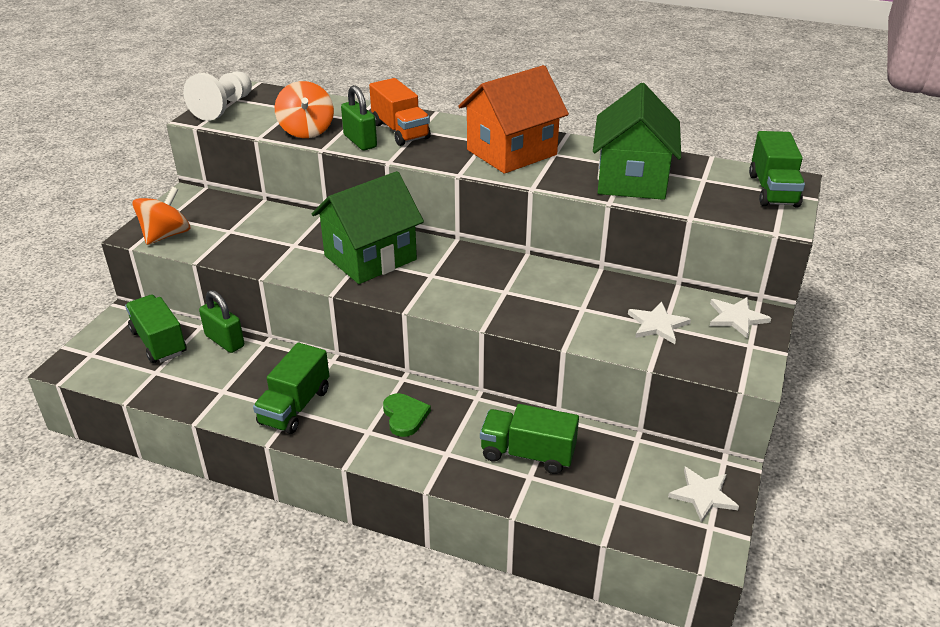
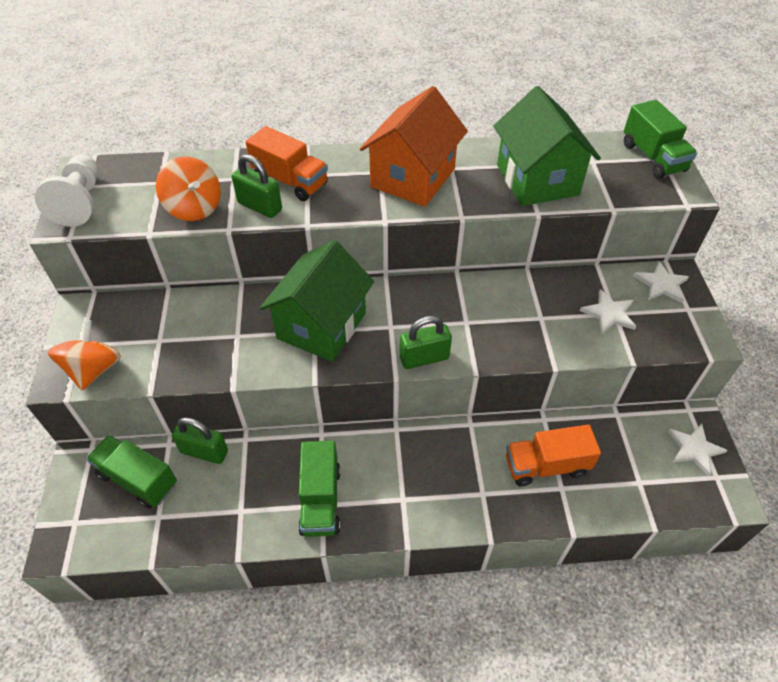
camera: 25 degrees left, 15 degrees up
green heart [383,393,431,437] -> none
green truck [480,404,579,474] -> orange truck [506,425,601,487]
none -> green padlock [400,316,452,369]

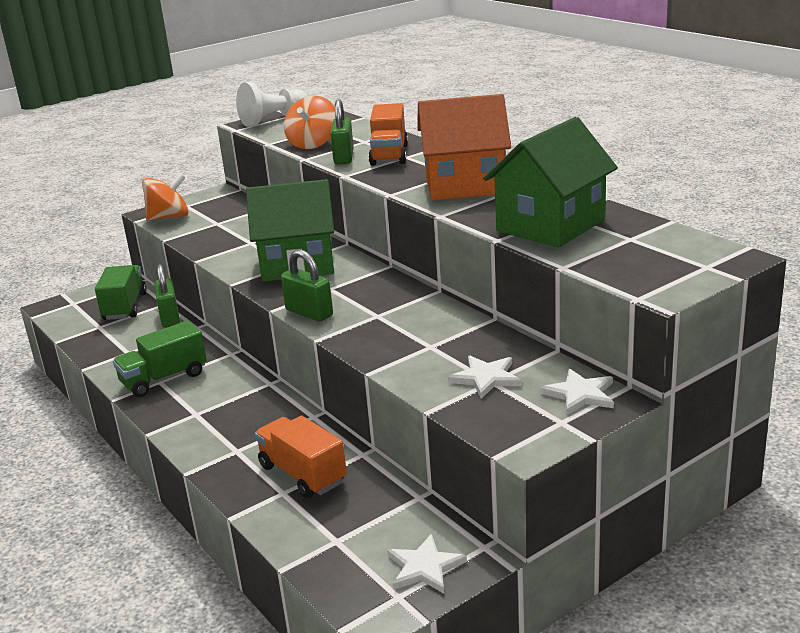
camera: 60 degrees right, 25 degrees down
green truck [624,100,697,179] -> none

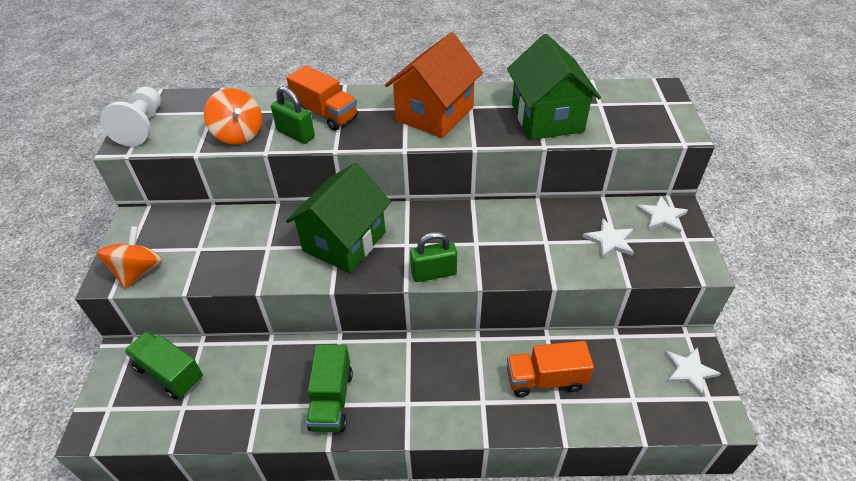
camera: 55 degrees left, 20 degrees up
green padlock [154,264,180,327] -> none

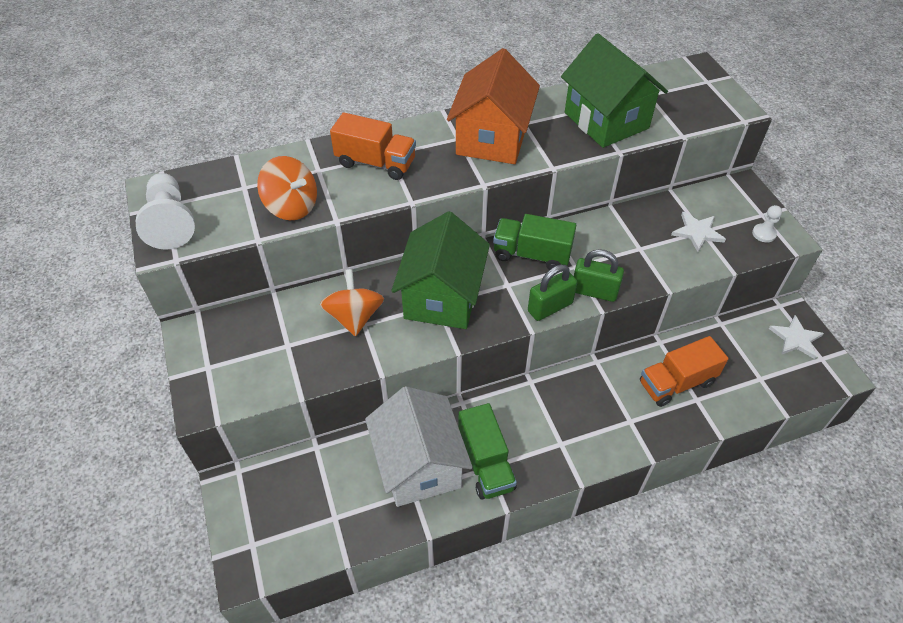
camera: 20 degrees left, 5 degrees up
orange spinning top [96,226,162,289] -> orange spinning top moved to [320,269,384,337]
green truck [124,331,203,399] -> green truck moved to [493,214,576,270]
green padlock [271,86,315,144] -> green padlock moved to [574,249,624,302]
white star [636,195,688,233] -> none
none -> white house [365,386,473,507]
none -> white pawn [752,205,782,243]

